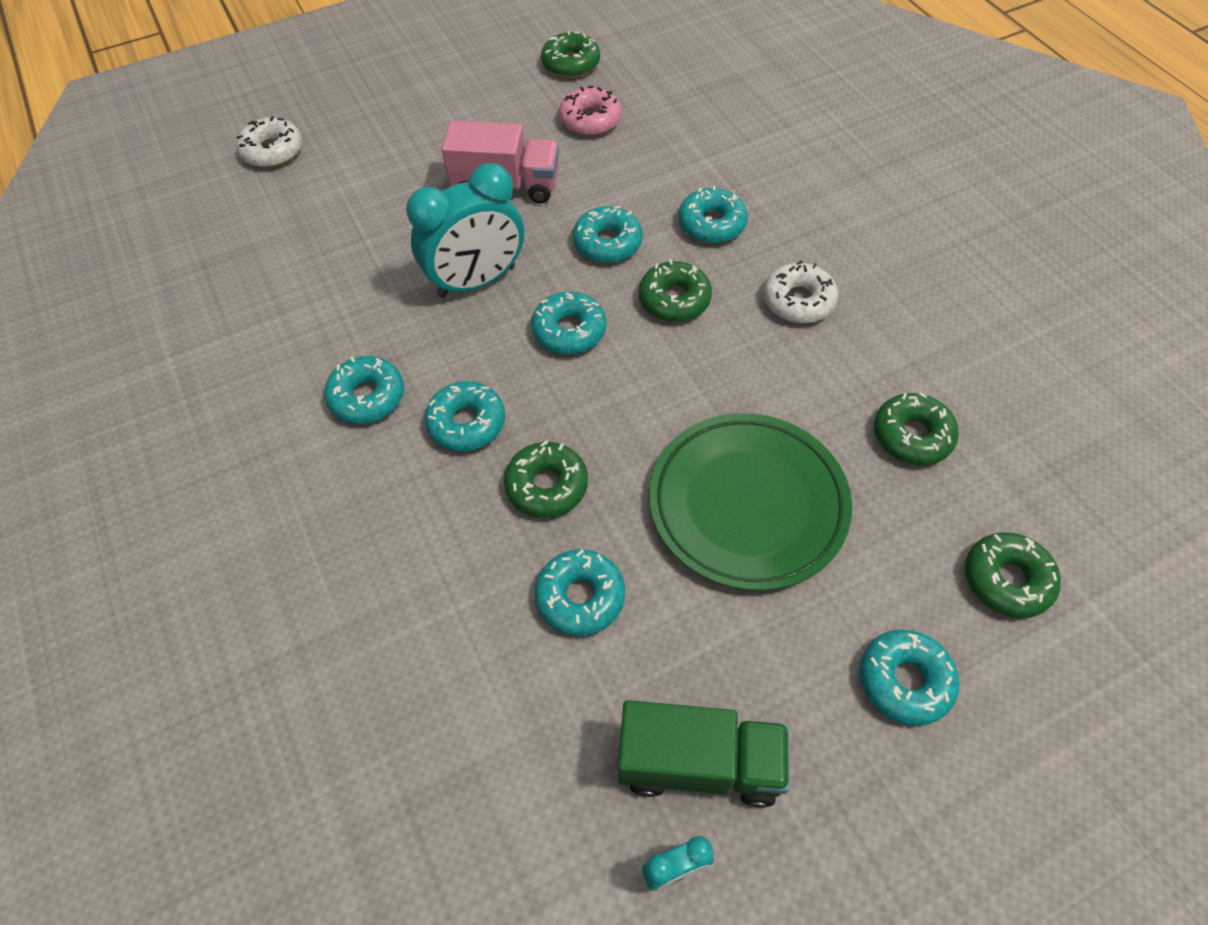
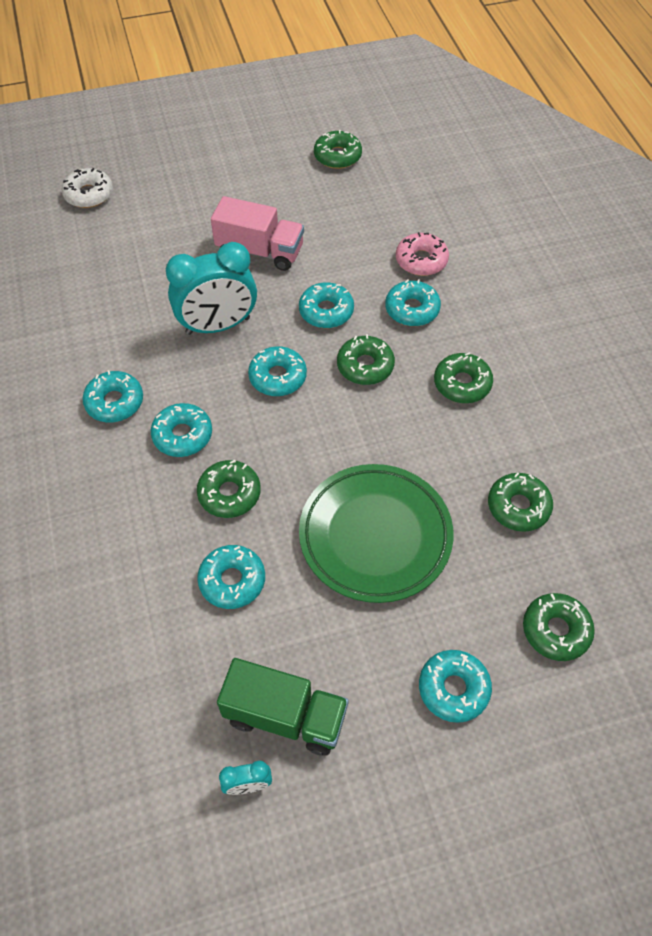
camera: 10 degrees right, 0 degrees up
pink donut [559,86,621,136] -> pink donut moved to [396,232,449,276]
white donut [763,261,838,323] -> green donut [434,352,493,403]

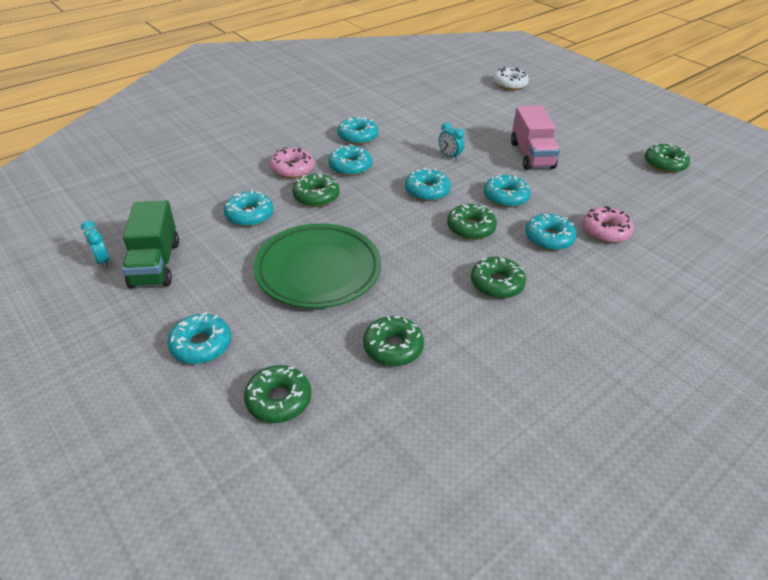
camera: 65 degrees right, 15 degrees down
turquoise clock [166,242,257,335] -> turquoise clock [439,122,464,160], size x0.44
none -> pink donut [270,147,314,178]

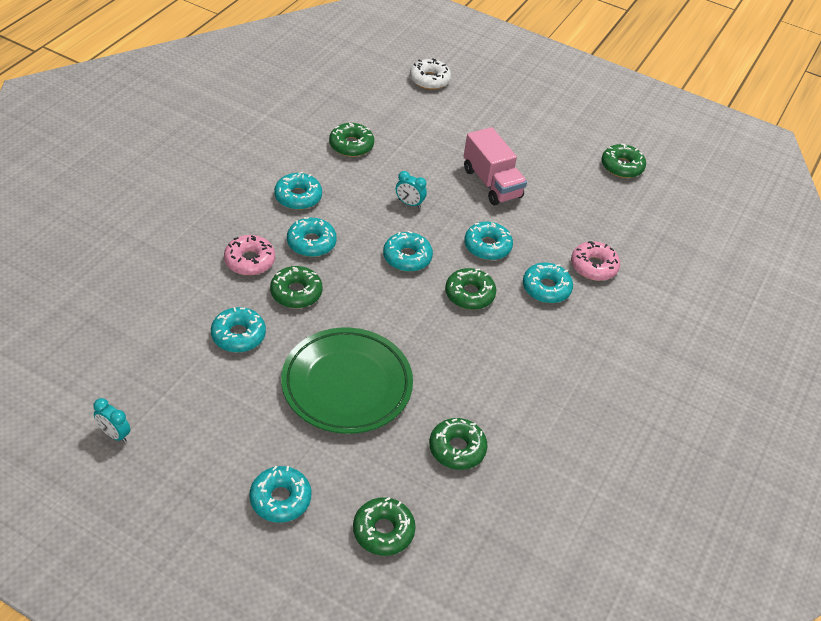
camera: 25 degrees left, 5 degrees up
green truck [122,200,179,288] -> none
green donut [471,257,526,299] -> green donut moved to [329,123,374,157]

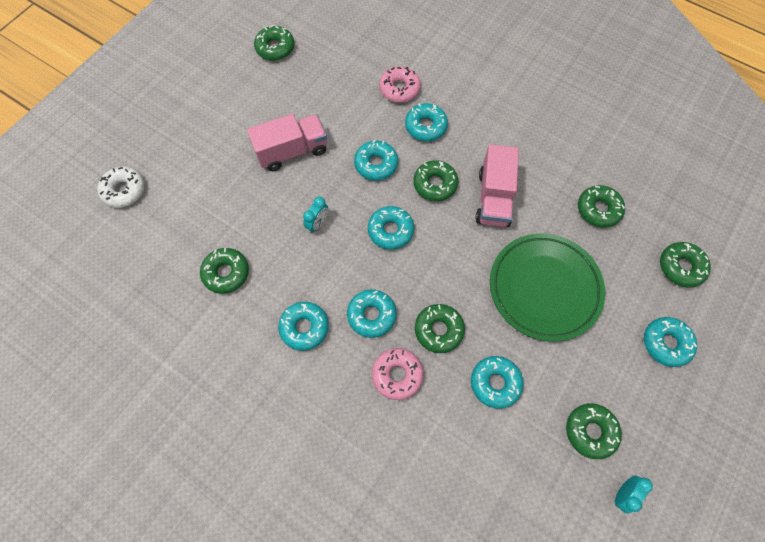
camera: 80 degrees left, 20 degrees up
none -> pink truck [476,144,519,227]
none -> green donut [566,403,622,459]

